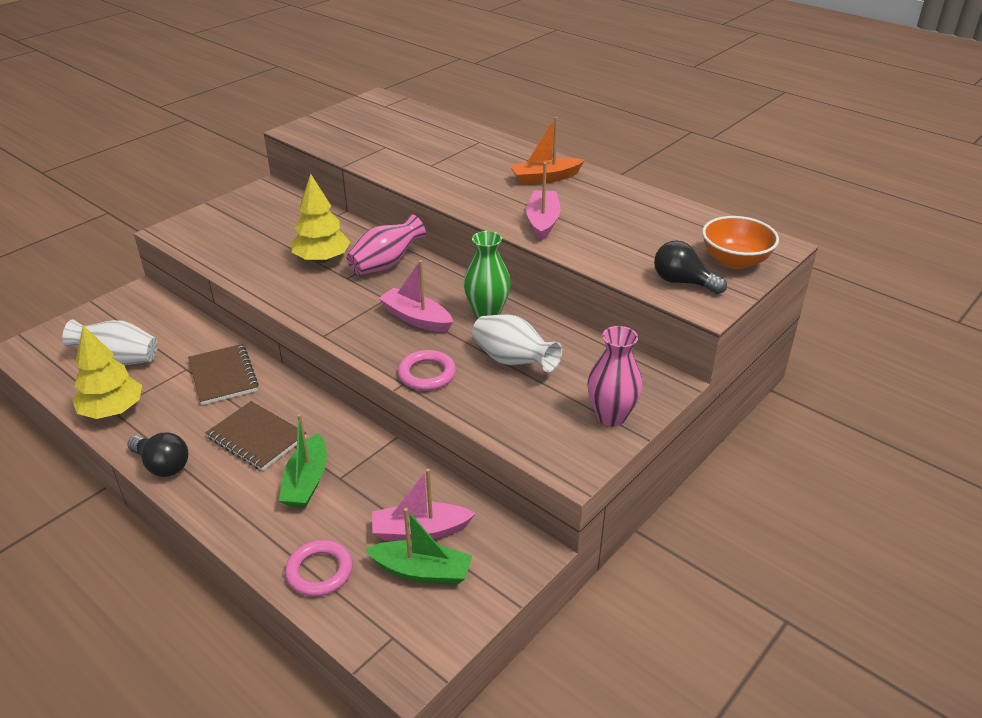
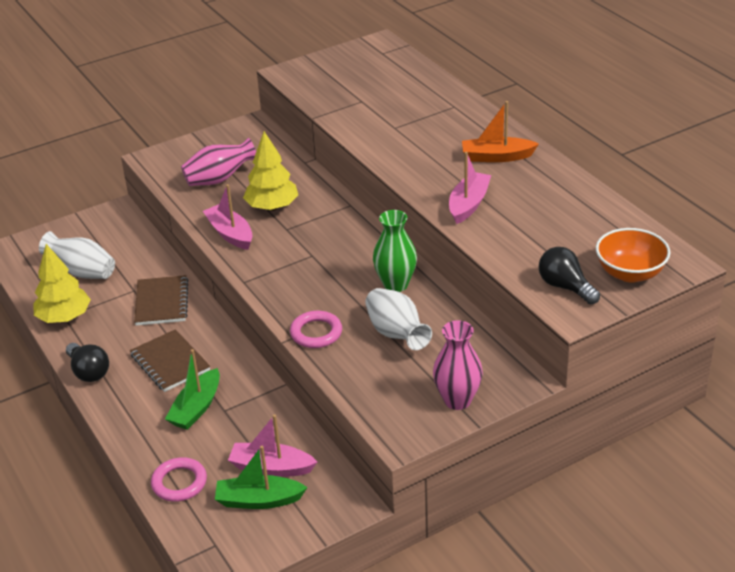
camera: 20 degrees right, 0 degrees up
pink vase [346,215,426,275] -> pink vase moved to [181,138,256,186]
green boat [365,508,472,585] -> green boat turned 150 degrees clockwise [215,446,308,509]
pink boat [379,260,453,332] -> pink boat moved to [203,184,253,250]

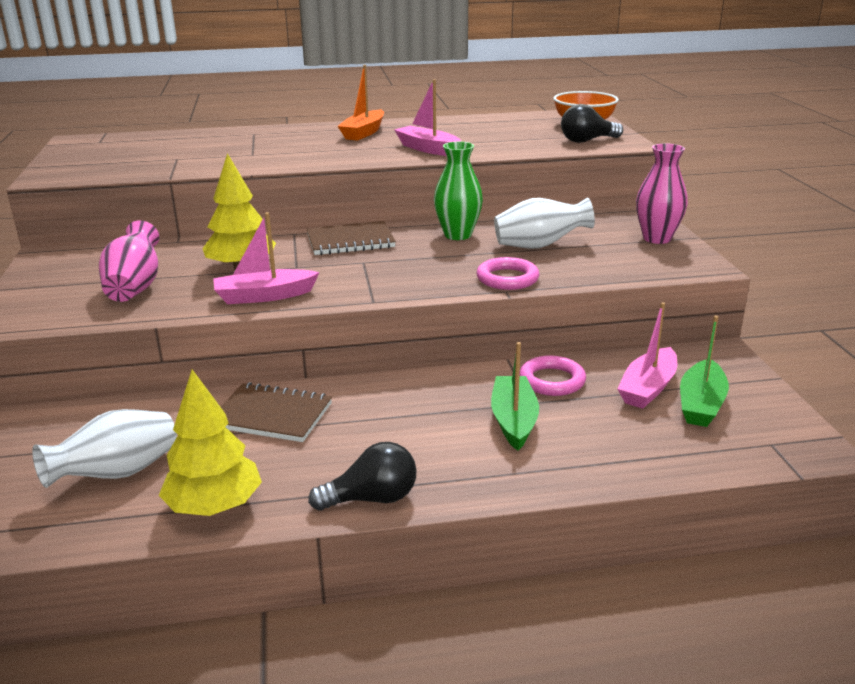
camera: 70 degrees left, 10 degrees down
brown notebook [130,329,210,392] -> brown notebook moved to [307,221,396,255]
pink ring [151,457,207,502] -> pink ring moved to [520,356,586,396]
green boat [165,349,220,430] -> green boat turned 135 degrees counterclockwise [491,342,539,451]

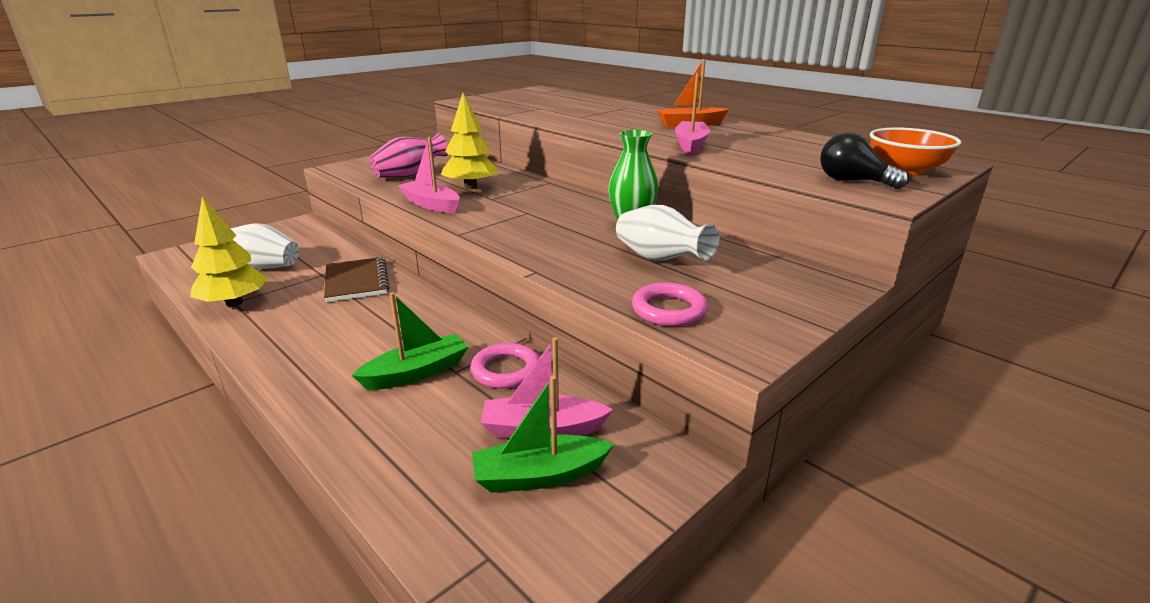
camera: 55 degrees right, 0 degrees up
brown notebook [307,221,396,255] -> none
black light bulb [308,442,417,511] -> none
pink ring [477,257,539,290] -> pink ring moved to [632,283,708,326]
pink vase [636,143,688,244] -> none

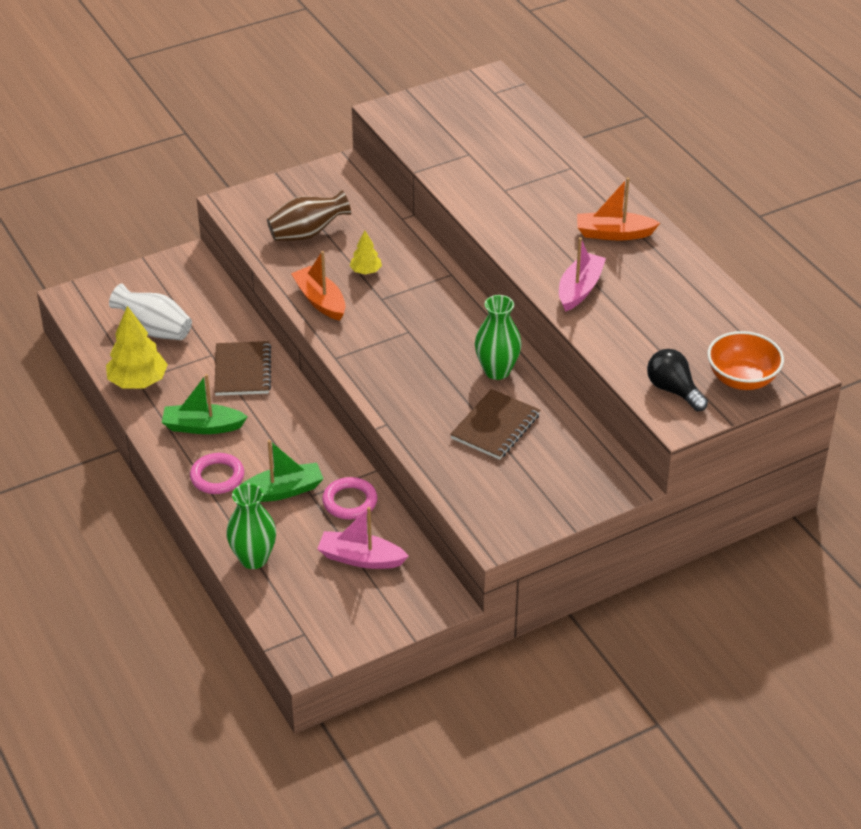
camera: 15 degrees right, 15 degrees up
pink vase [369,133,448,178] -> brown vase [267,190,351,241]
pink boat [398,137,460,213] -> orange boat [291,251,346,321]
yellow tree [441,93,499,189] -> yellow tree [349,230,382,274], size x0.54
green boat [472,376,614,493] -> green boat moved to [162,374,248,434]
white vase [616,205,719,261] -> brown notebook [450,389,540,460]
pink ring [632,283,708,326] -> pink ring moved to [190,453,244,494]
none -> green vase [226,483,276,569]

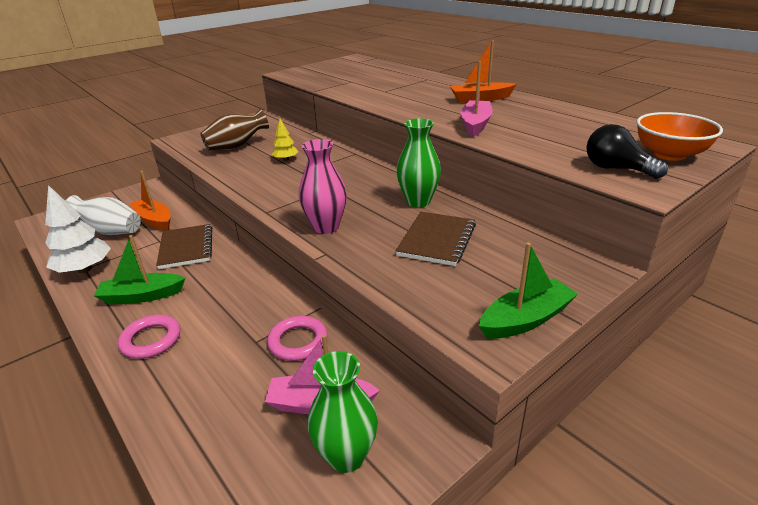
camera: 10 degrees left, 10 degrees down
yellow tree [106,306,168,389] -> white tree [45,185,111,273]
green vase [226,483,276,569] -> green vase moved to [308,351,378,473]
green boat [241,440,324,502] -> green boat moved to [479,242,578,339]
orange boat [291,251,346,321] -> orange boat moved to [129,171,171,230]
none -> pink vase [299,139,347,234]

